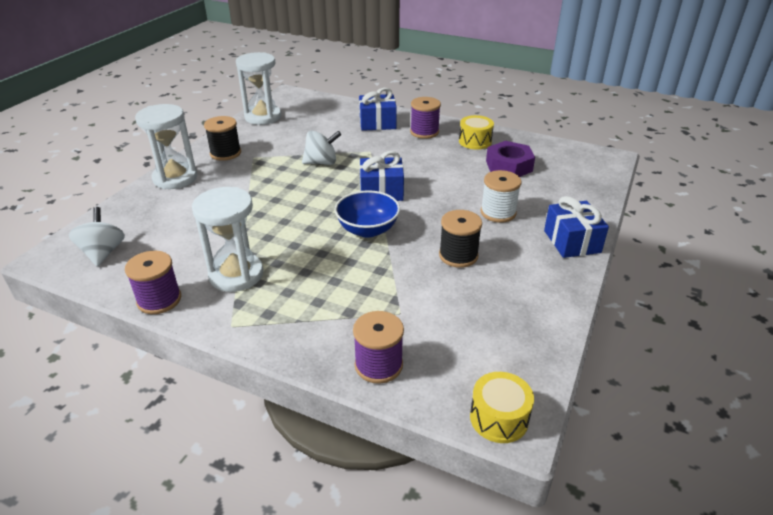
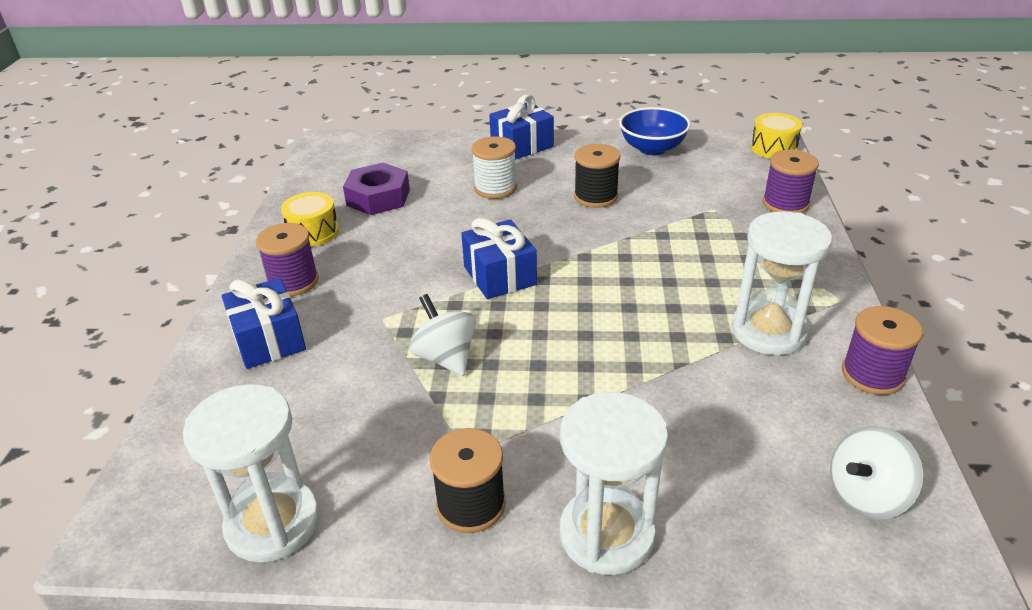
camera: 110 degrees left, 0 degrees up
blue bowl [335,190,400,238] -> blue bowl moved to [619,107,691,155]

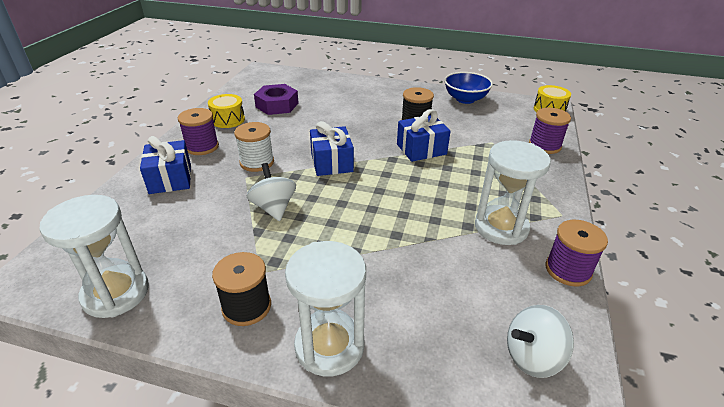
camera: 10 degrees right, 0 degrees up
white spool [471,136,517,199] -> white spool moved to [234,122,274,172]
blue gift [489,94,554,160] -> blue gift moved to [397,109,450,162]

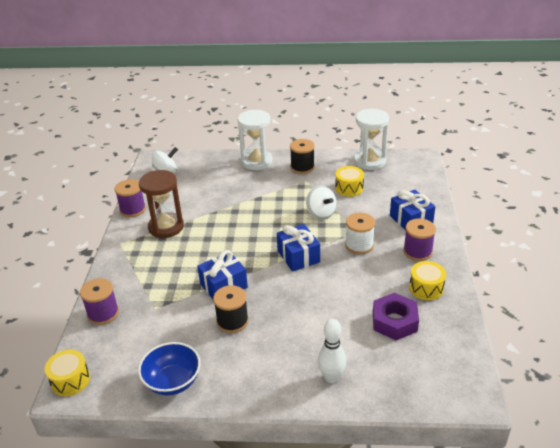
camera: 170 degrees right, 0 degrees up
white hourglass [475,140,551,245] -> brown hourglass [139,170,184,238]
none -> white bowling pin [318,319,346,383]
none -> yellow drum [335,166,364,197]

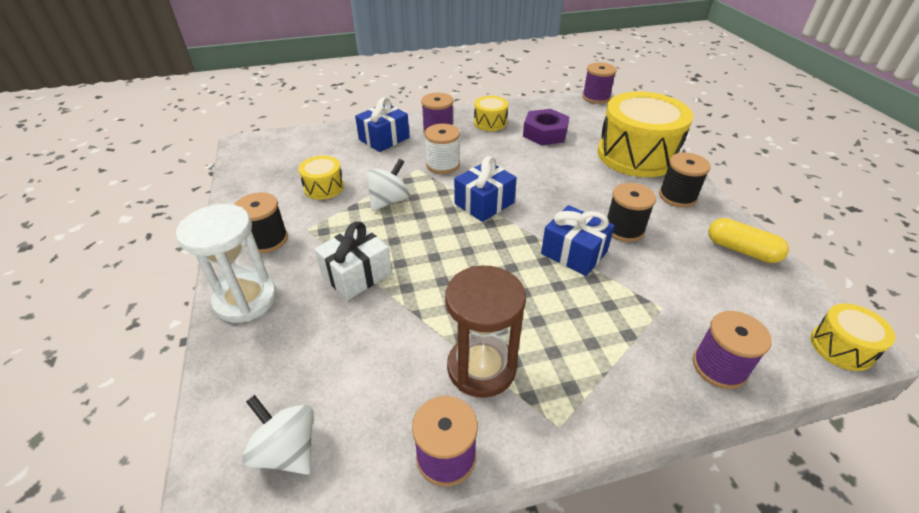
camera: 110 degrees left, 5 degrees up
blue bowl [138,342,201,395] -> yellow capsule [708,218,789,263]
white bowling pin [318,319,346,383] -> yellow drum [597,91,693,177]
white hourglass [354,109,389,170] -> none
none -> white gift [314,222,392,300]
none -> purple spool [582,62,617,104]
none -> black spool [659,153,711,207]

